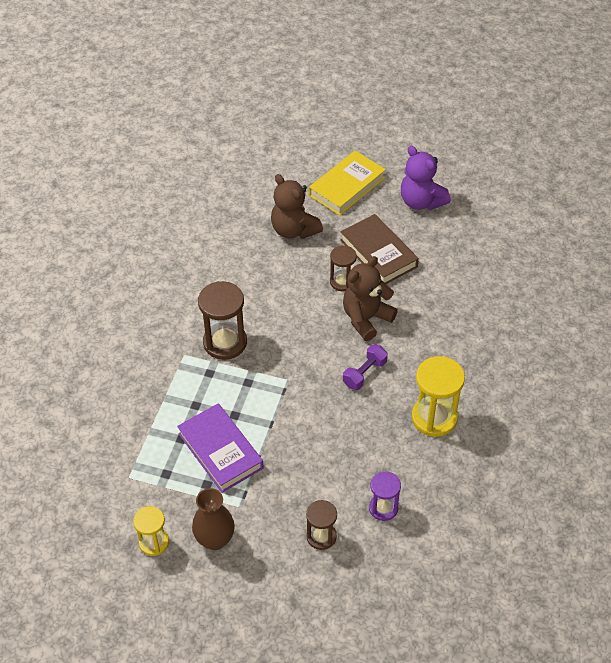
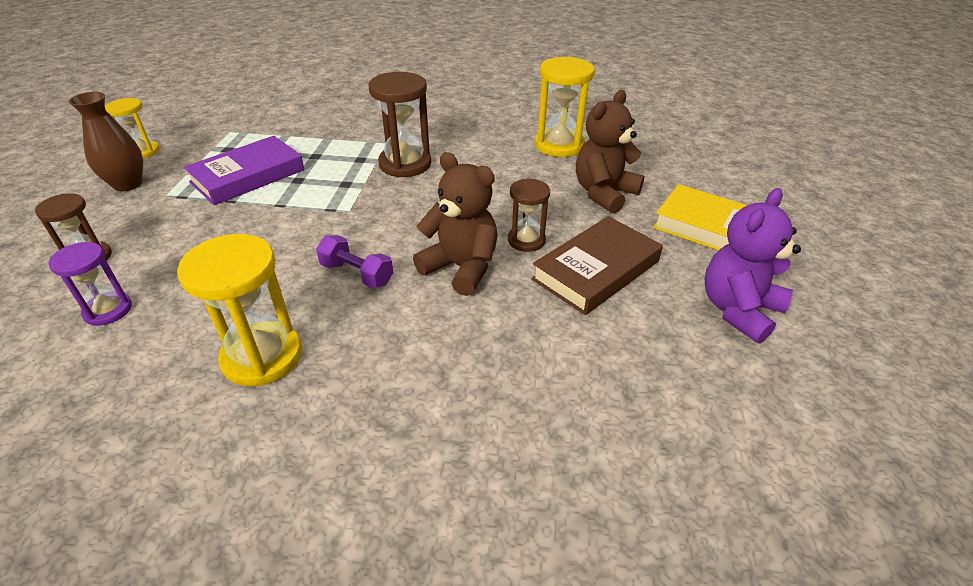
camera: 80 degrees right, 10 degrees down
none -> yellow hourglass [535,57,595,157]

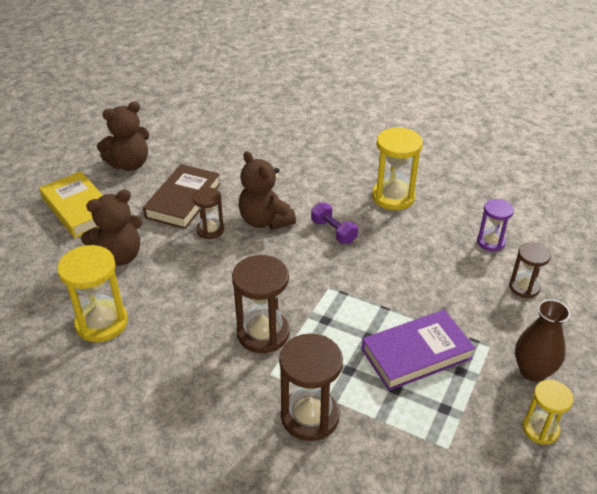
camera: 160 degrees left, 0 degrees up
brown book [532,216,663,315] -> brown book turned 45 degrees counterclockwise [143,164,221,229]
purple teddy bear [705,188,801,344] -> brown teddy bear [97,101,149,171]
none -> brown hourglass [279,334,343,441]

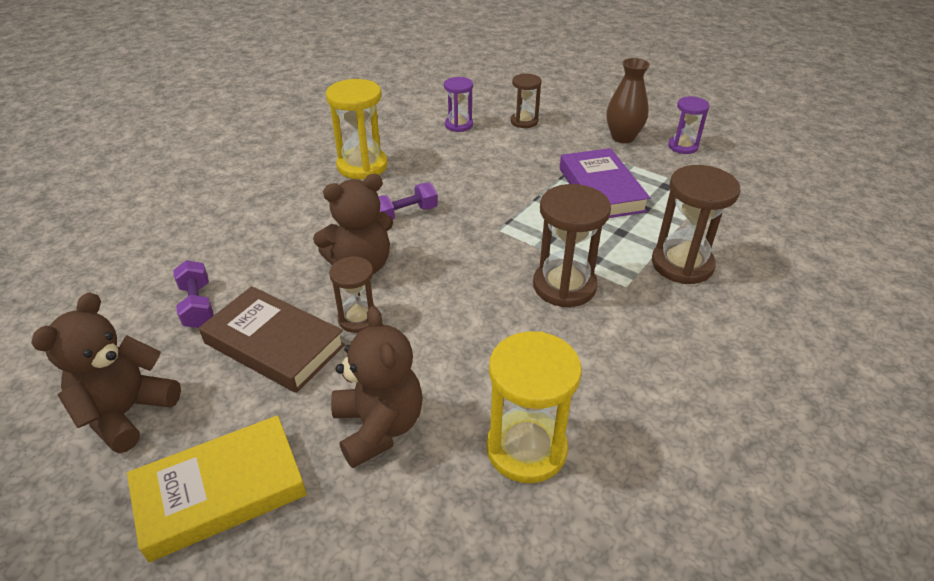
camera: 80 degrees left, 0 degrees up
brown teddy bear [97,101,149,171] -> brown teddy bear turned 135 degrees counterclockwise [31,292,181,453]
yellow hourglass [522,380,574,445] -> purple hourglass [668,96,710,154]
none -> purple dumbbell [173,260,214,328]

